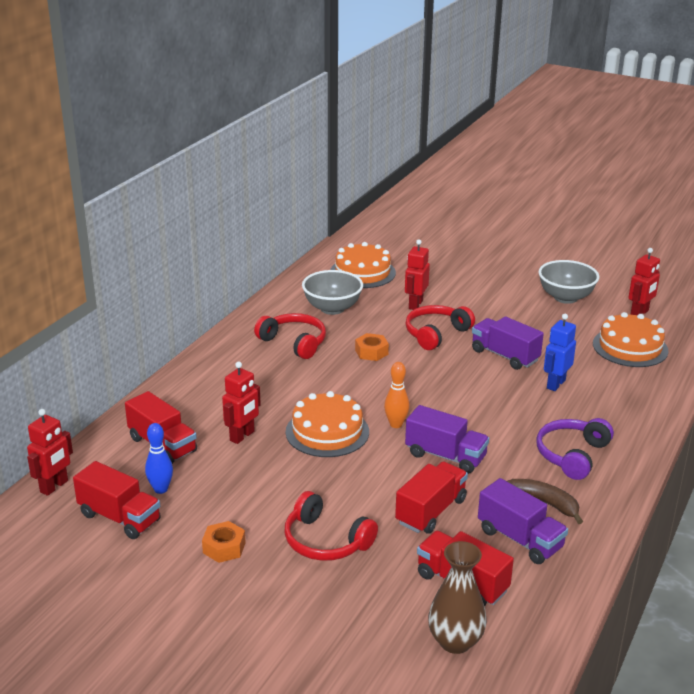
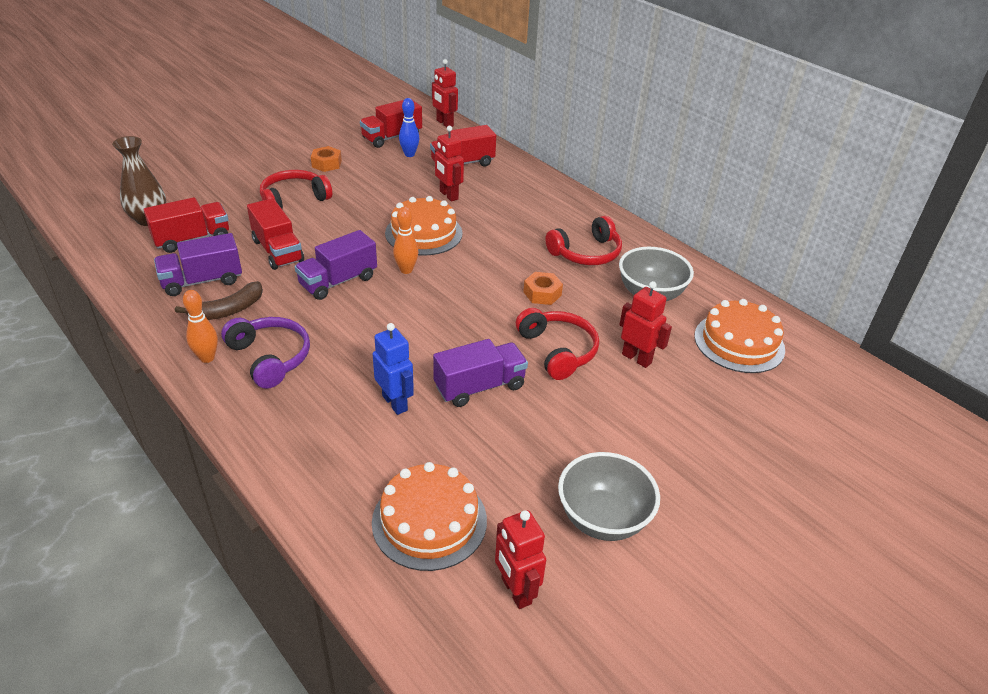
camera: 110 degrees right, 10 degrees up
none -> orange bowling pin [183,290,218,363]

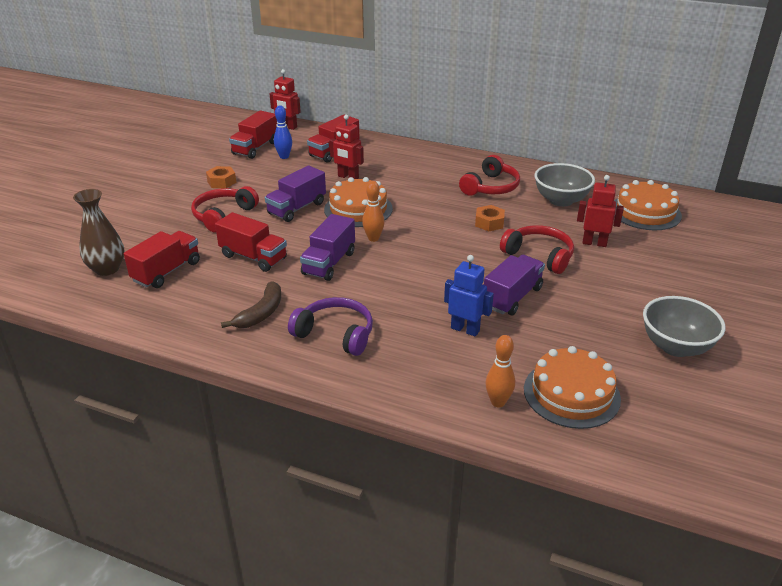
camera: 25 degrees left, 5 degrees down
purple truck [154,233,242,296] -> purple truck moved to [265,165,326,222]
orange bowling pin [183,290,218,363] -> orange bowling pin moved to [485,335,515,407]
red robot [495,510,546,609] -> none

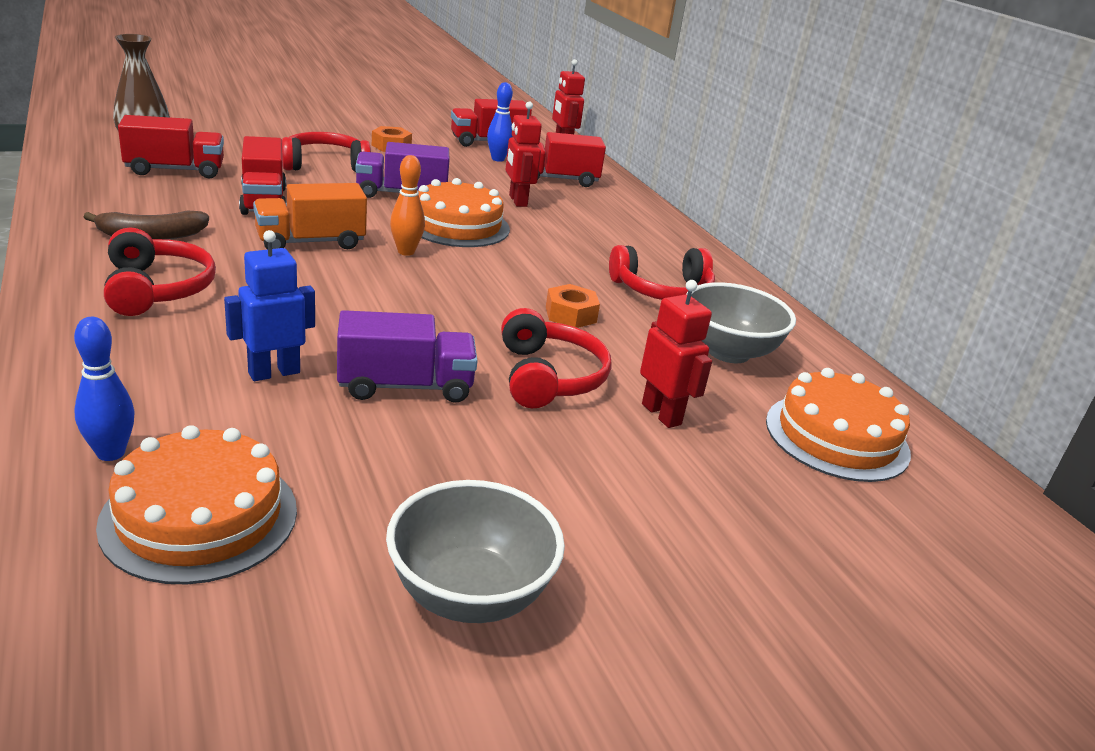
camera: 40 degrees right, 5 degrees down
purple headphones [288,297,373,356] -> red headphones [104,228,216,316]
purple truck [300,214,355,281] -> orange truck [253,183,367,250]
blue robot [444,255,494,337] -> blue robot turned 105 degrees counterclockwise [224,230,315,381]
orange bowling pin [485,335,515,407] -> blue bowling pin [74,317,135,461]

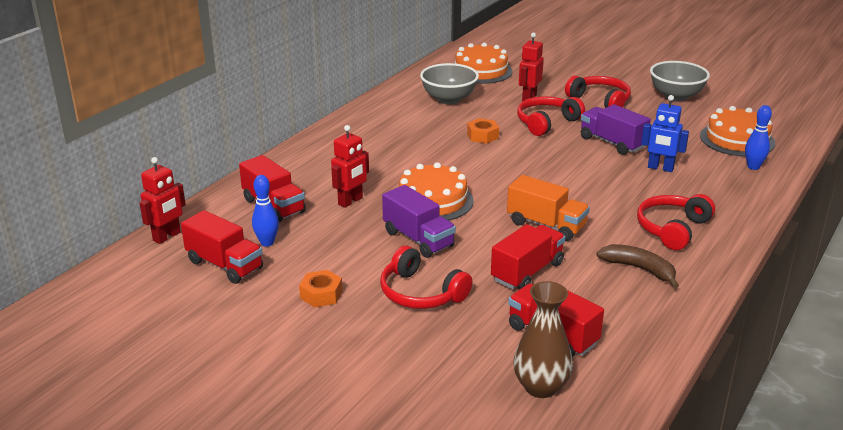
camera: 120 degrees left, 0 degrees up
orange bowling pin [390,155,425,256] -> none
red headphones [609,245,715,300] -> red headphones moved to [565,75,631,108]

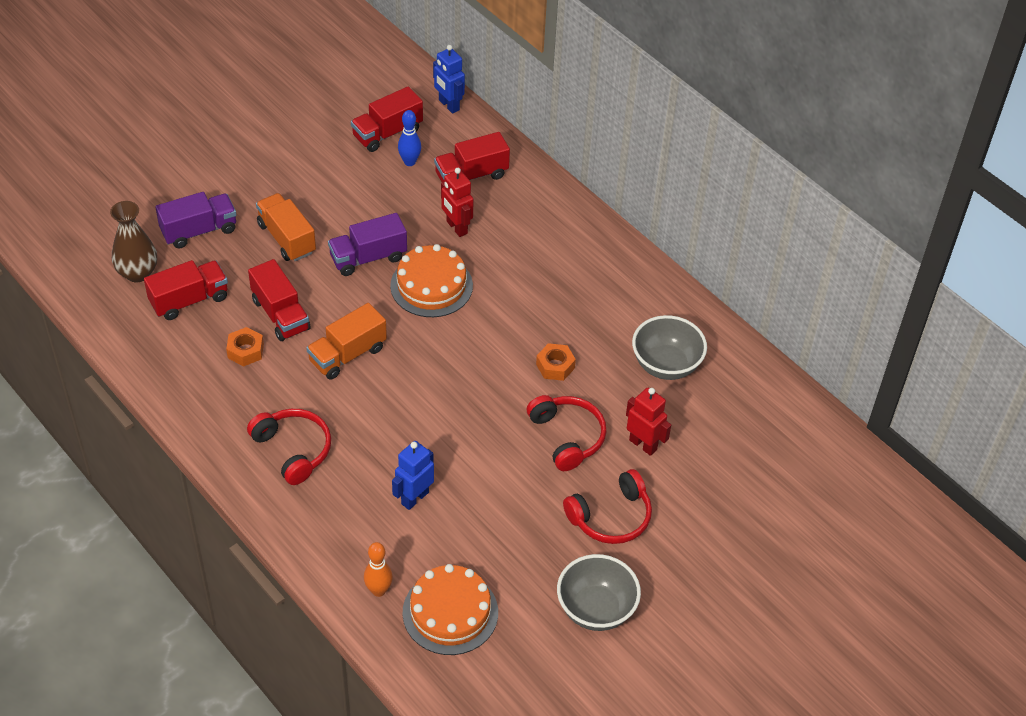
camera: 105 degrees right, 20 degrees up
red robot [140,157,186,244] -> blue robot [433,45,465,114]
orange nut [299,270,343,307] -> orange nut moved to [226,327,264,366]
red headphones [380,246,472,309] -> orange truck [256,193,316,261]
orange cake [455,42,513,84] -> none
purple truck [581,104,651,155] -> purple truck moved to [155,192,236,248]
brown banana [596,244,679,288] -> none
blue bowling pin [745,105,772,170] -> orange bowling pin [364,542,393,597]

